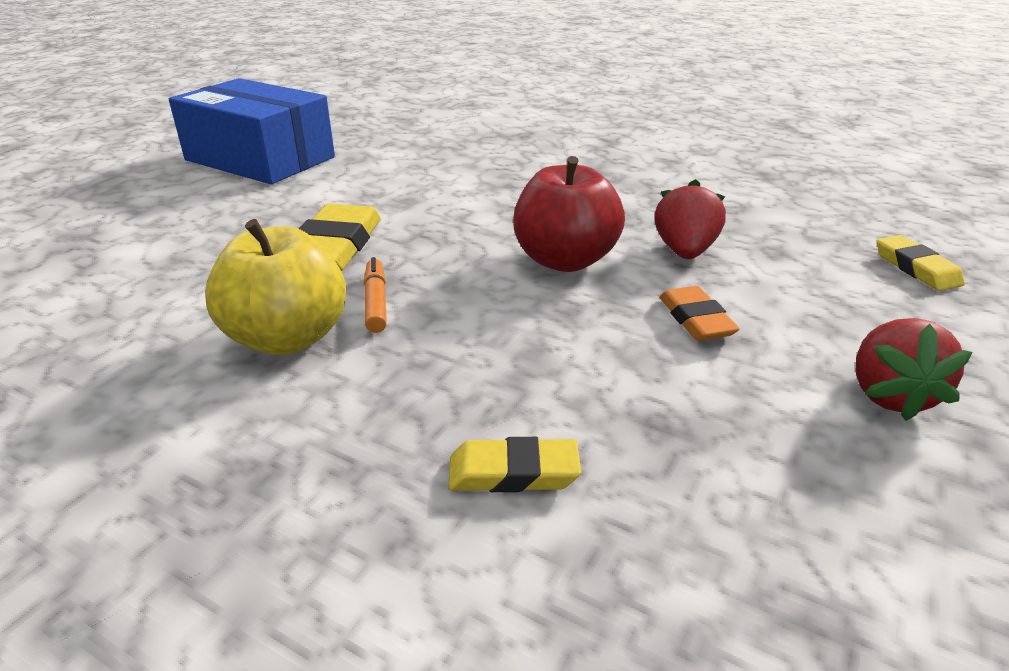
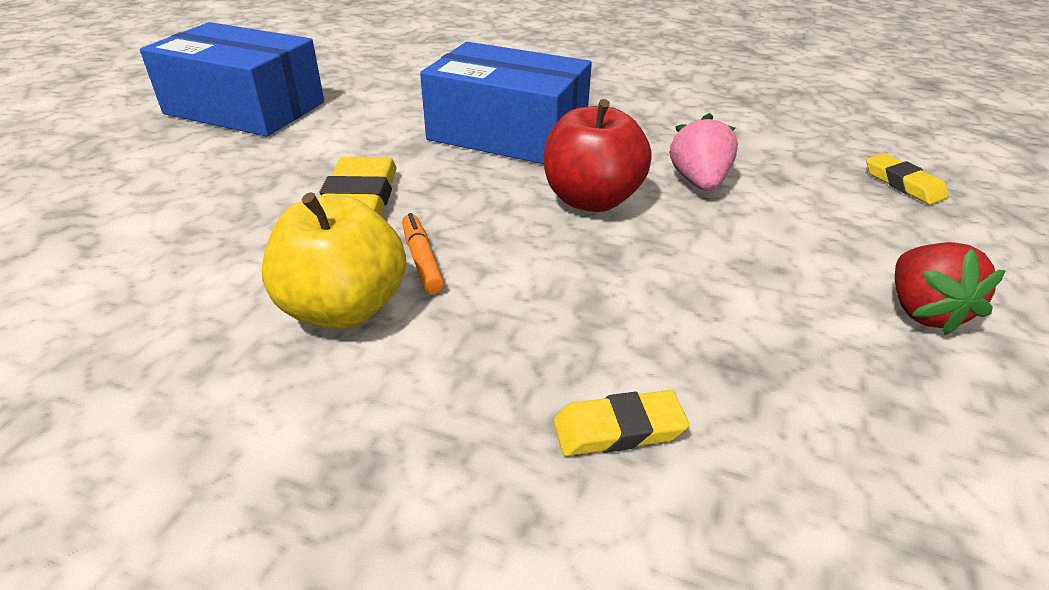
camera: 10 degrees left, 5 degrees up
red strawberry [655,179,726,259] -> pink strawberry [669,113,738,191]
orange eraser [659,286,740,341] -> none
none -> blue box [420,42,592,164]

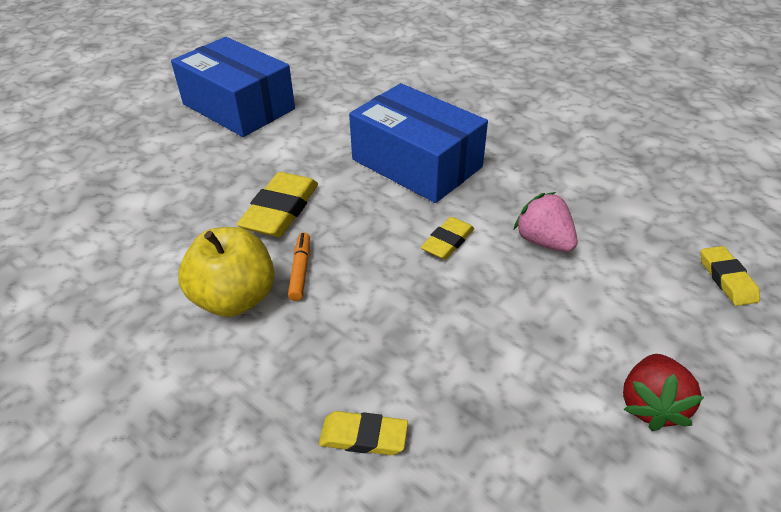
camera: 20 degrees right, 5 degrees up
red apple [544,99,651,212] -> yellow eraser [421,217,474,260]
pink strawberry [669,113,738,191] -> pink strawberry turned 60 degrees counterclockwise [514,192,578,252]

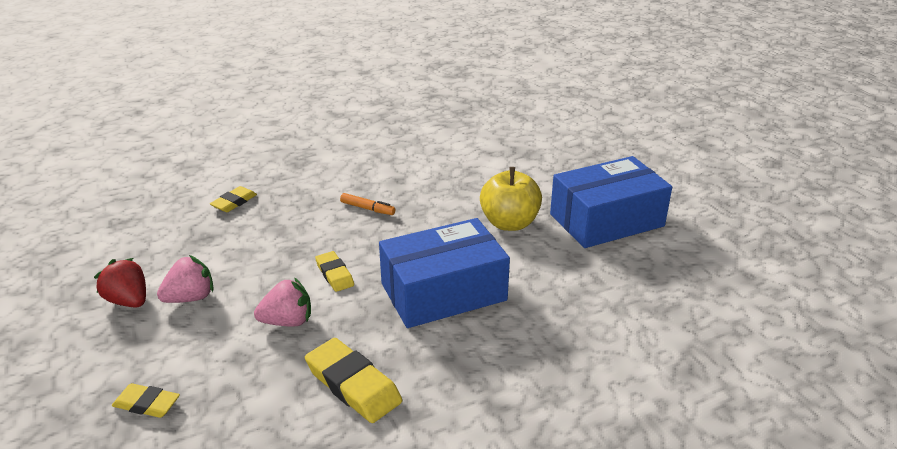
camera: 115 degrees right, 10 degrees down
yellow apple [178,227,275,317] -> yellow apple moved to [480,167,542,231]
yellow eraser [237,172,318,237] -> yellow eraser moved to [305,338,402,423]
none -> pink strawberry [157,255,214,303]

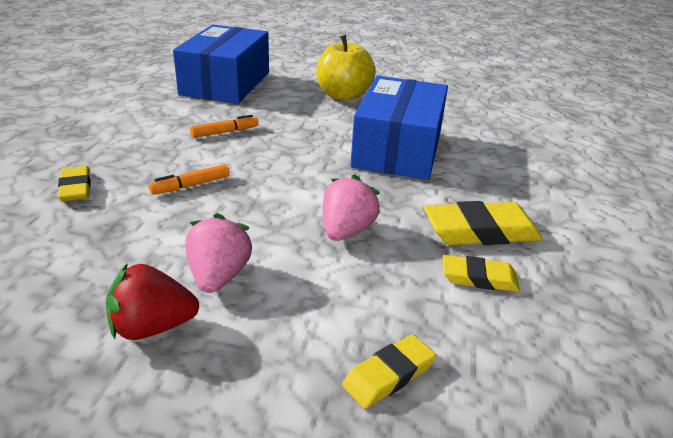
camera: 55 degrees left, 0 degrees up
yellow eraser [315,251,354,292] -> yellow eraser moved to [443,255,520,292]
blue box [550,156,672,248] -> blue box moved to [173,25,269,104]
none -> orange marker [149,164,230,195]

